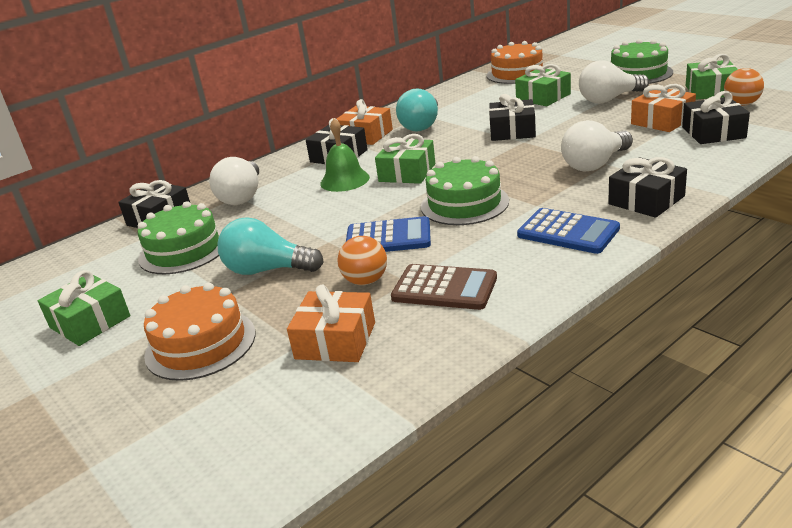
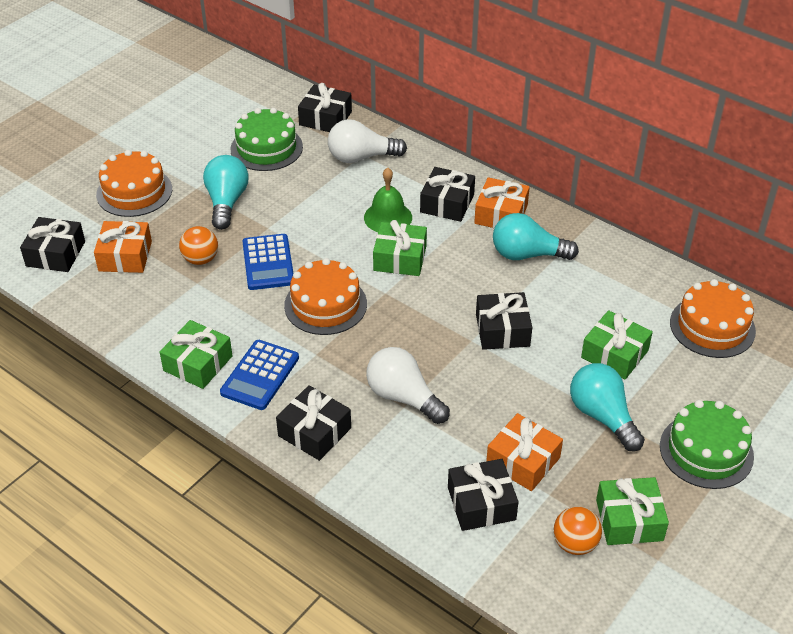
camera: 75 degrees right, 15 degrees up
green gift [38,270,130,346] -> green gift moved to [160,320,233,389]
brown calculator [391,264,497,310] -> none
green cake [421,156,509,225] -> orange cake [284,258,367,335]
white light bulb [579,60,649,103] -> turquoise light bulb [570,363,645,451]
none -> black gift [20,217,85,272]

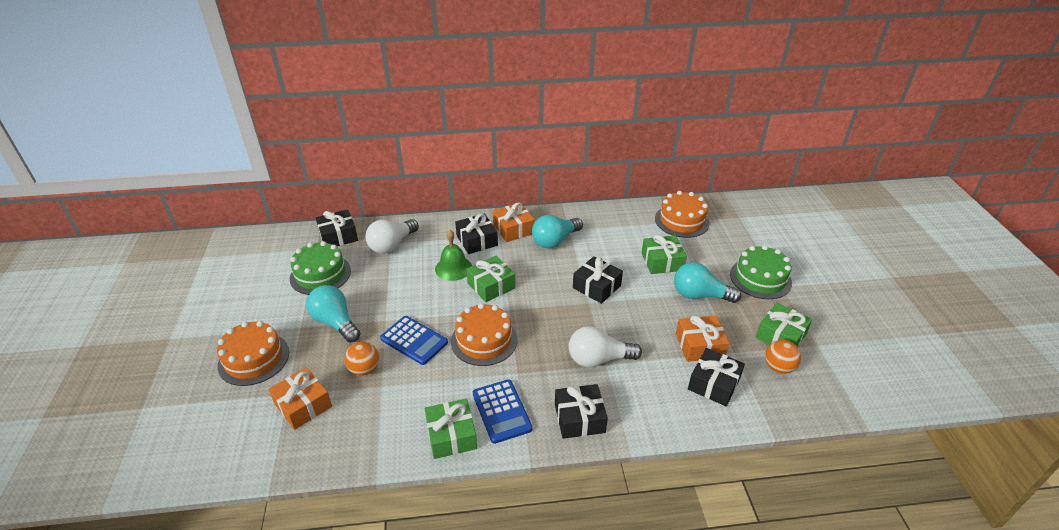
camera: 45 degrees left, 5 degrees down
black gift [20,217,85,272] -> none

